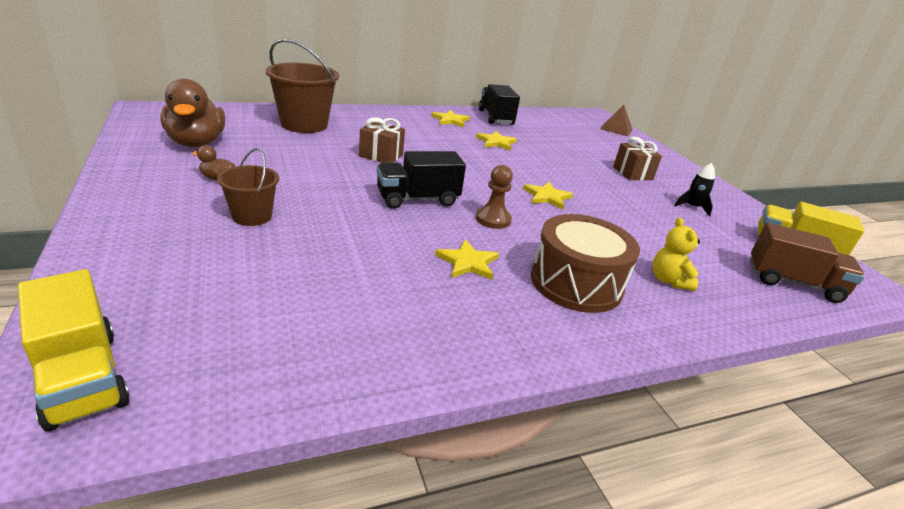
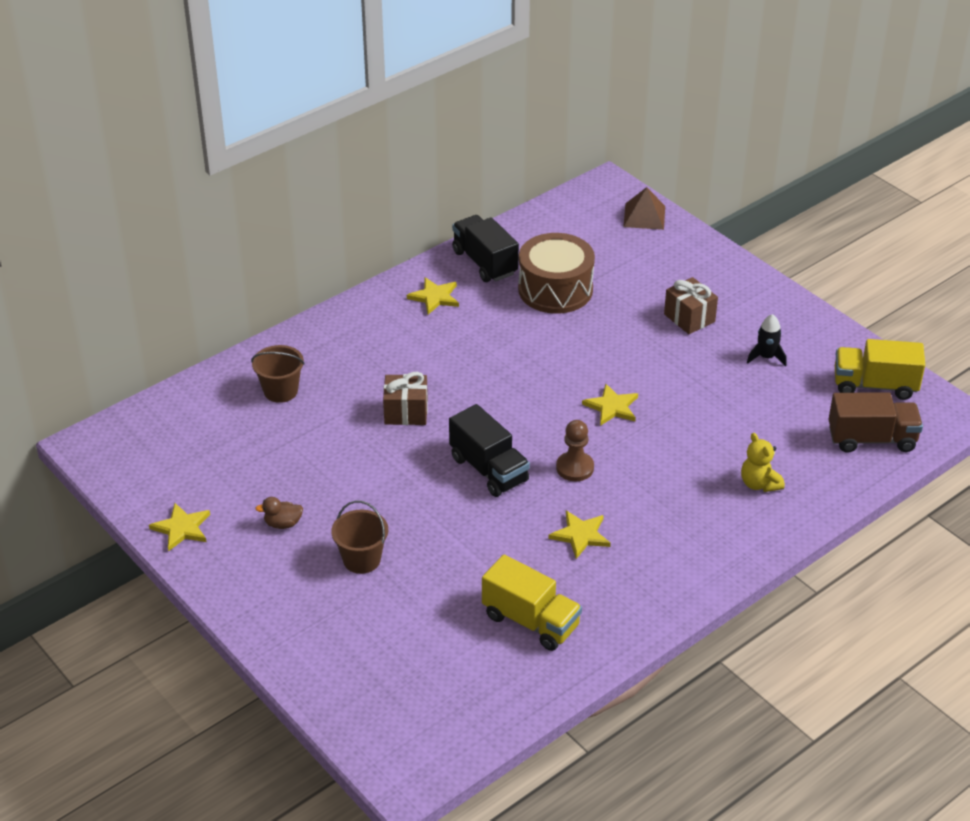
camera: 15 degrees left, 10 degrees up
yellow truck [18,269,130,431] -> yellow truck moved to [482,554,582,651]
brown duck [160,79,225,147] -> none
brown bucket [266,39,339,133] -> brown bucket [251,345,305,403], size x0.58
black truck [377,151,466,209] -> black truck turned 90 degrees counterclockwise [449,404,530,497]
yellow star [476,131,517,151] -> yellow star moved to [149,503,210,551]
brown drum [531,214,640,313] -> brown drum moved to [518,233,595,314]

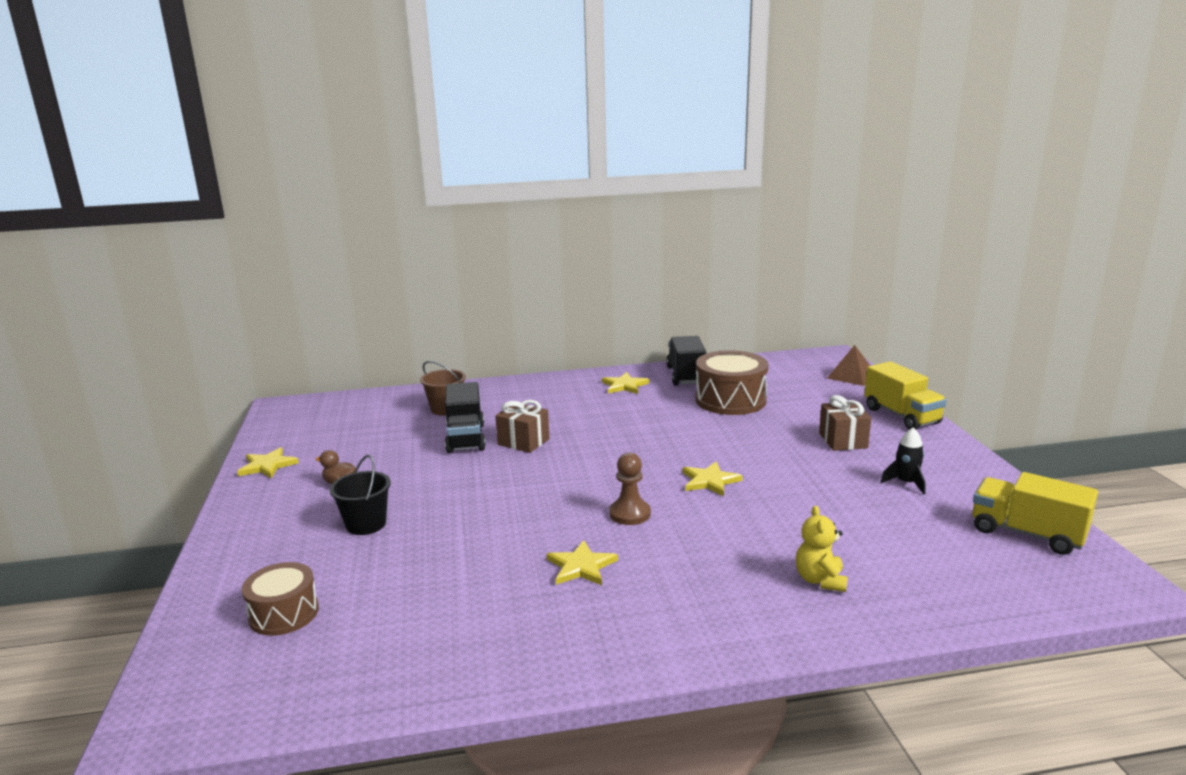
camera: 30 degrees right, 20 degrees down
brown bucket [331,500,388,574] -> black bucket [329,455,391,535]
black truck [449,404,530,497] -> black truck moved to [445,382,486,453]
yellow truck [482,554,582,651] -> yellow truck moved to [864,361,947,430]
brown truck [828,392,923,453] -> none
none -> brown drum [242,562,319,636]

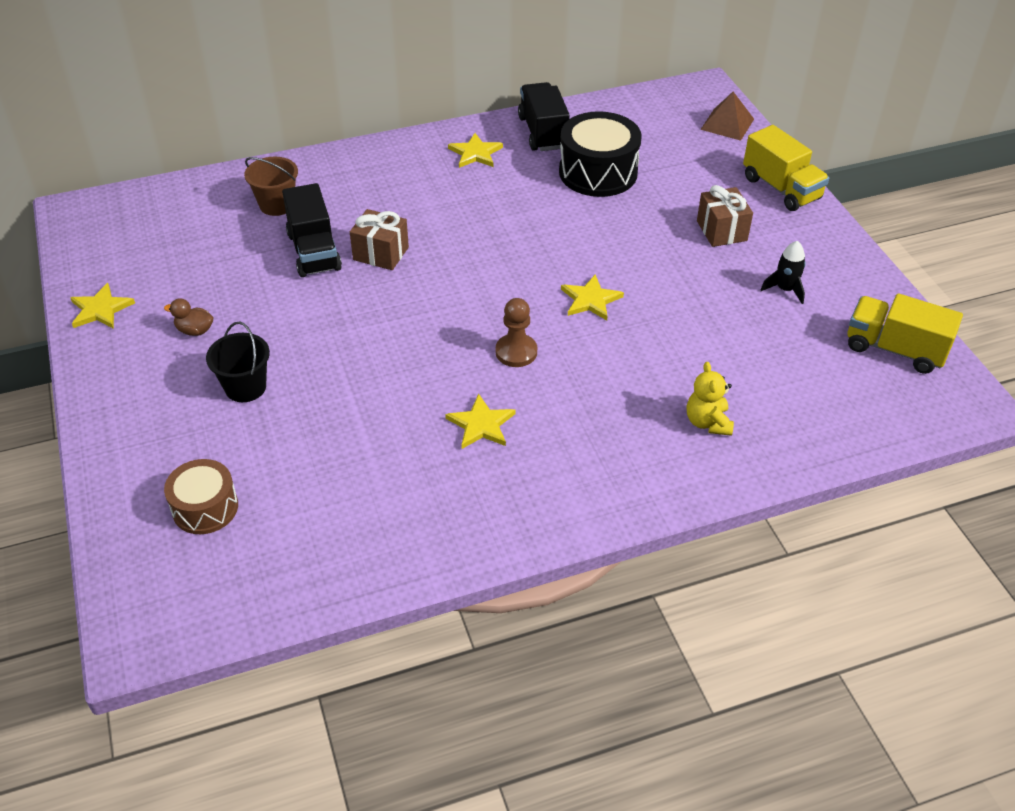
camera: 10 degrees left, 25 degrees up
brown drum [695,350,768,415] -> black drum [559,111,642,197]

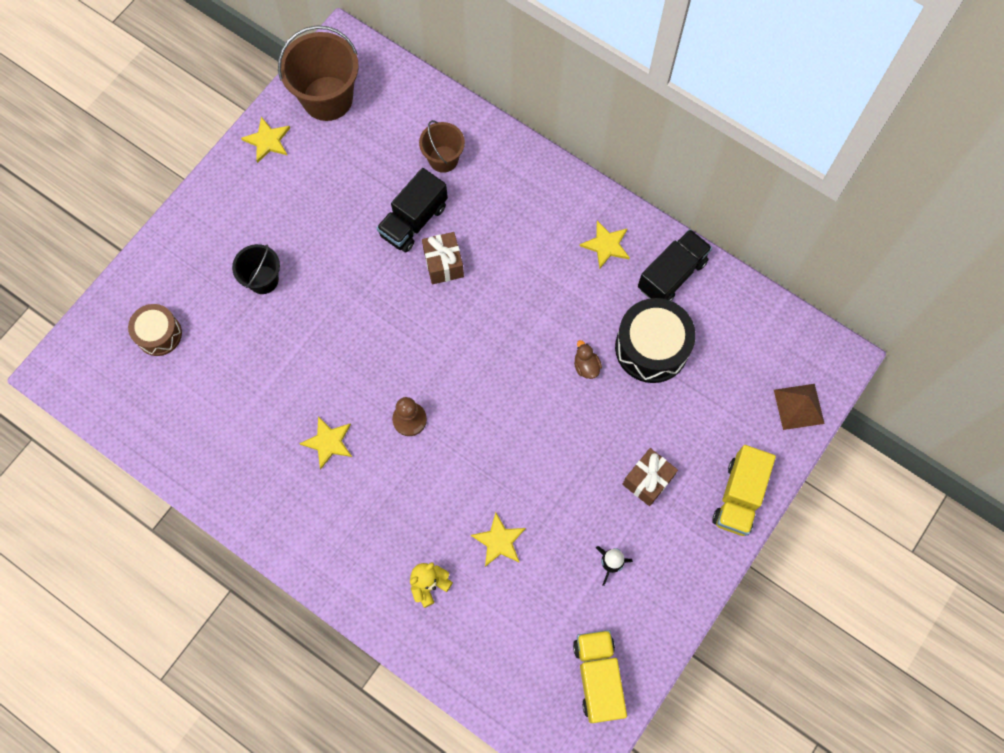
camera: 55 degrees right, 25 degrees up
brown duck [164,298,213,336] -> brown duck moved to [574,340,602,379]
yellow star [561,274,624,320] -> yellow star moved to [471,512,526,567]
none -> brown bucket [278,25,359,121]

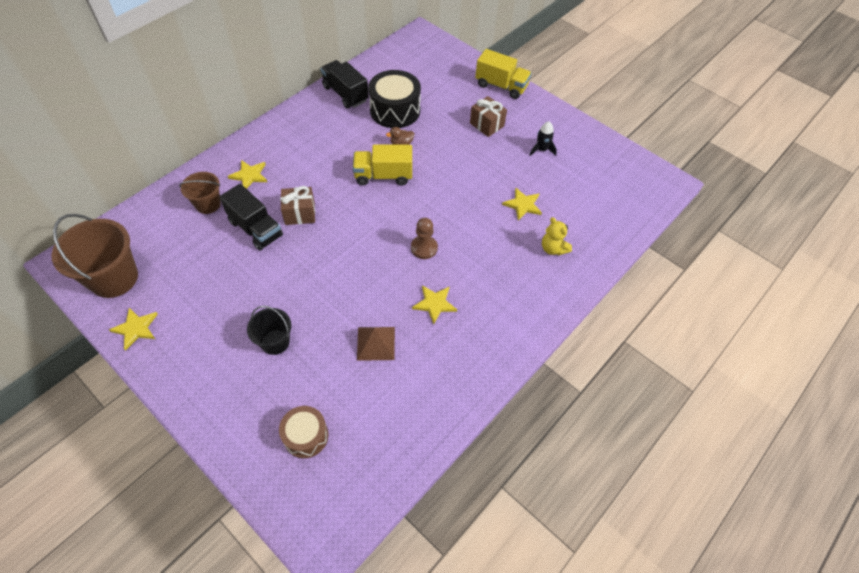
camera: 85 degrees left, 15 degrees down
yellow truck [573,630,627,723] -> yellow truck moved to [353,144,412,185]
yellow star [580,221,630,269] -> yellow star moved to [228,160,267,189]
brown pyramid [774,384,825,430] -> brown pyramid moved to [357,327,395,361]

